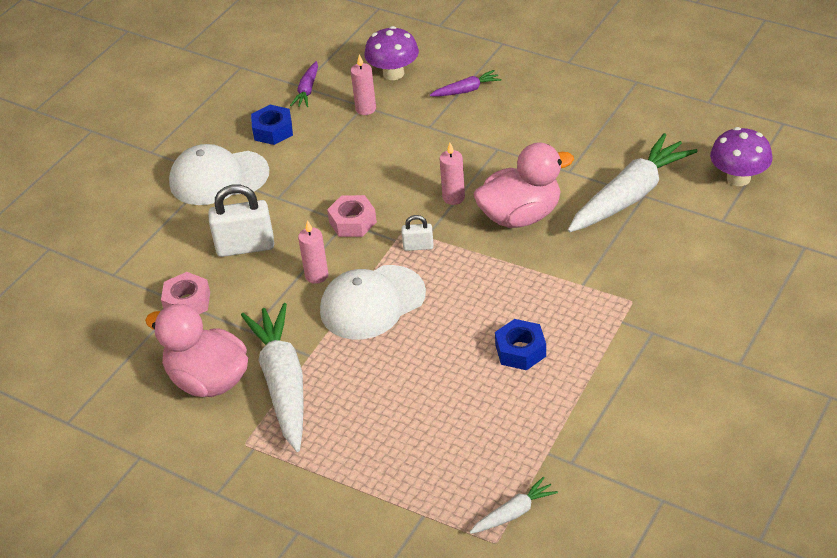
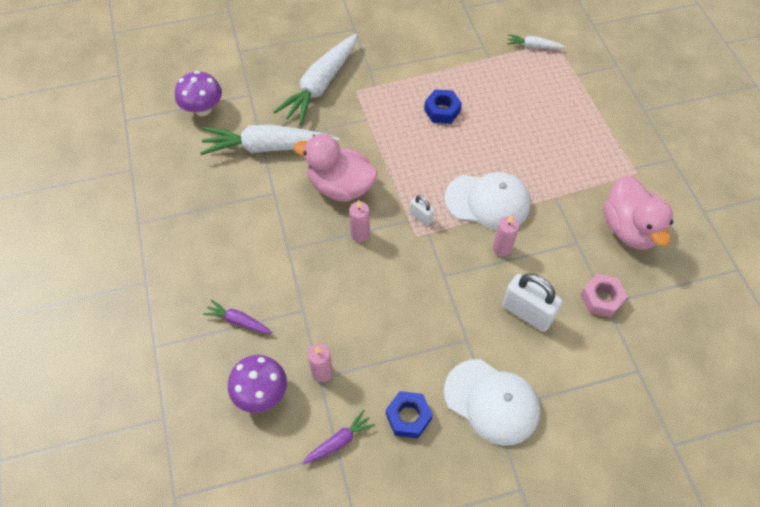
camera: 140 degrees left, 15 degrees up
white carrot [241,303,304,452] -> white carrot moved to [273,34,357,125]
pink nut [327,195,377,237] -> none

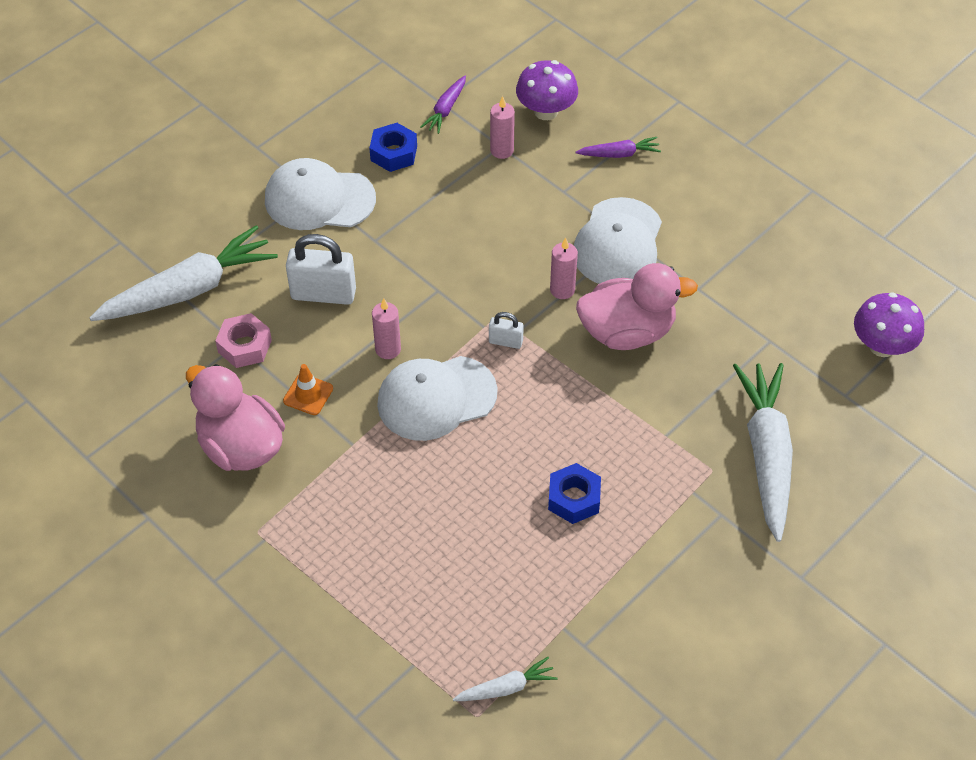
camera: 150 degrees right, 5 degrees down
white carrot [200,125,340,155] -> white carrot moved to [89,225,278,321]
none -> orange traffic cone [283,364,333,415]
none -> white cap [574,197,662,284]

